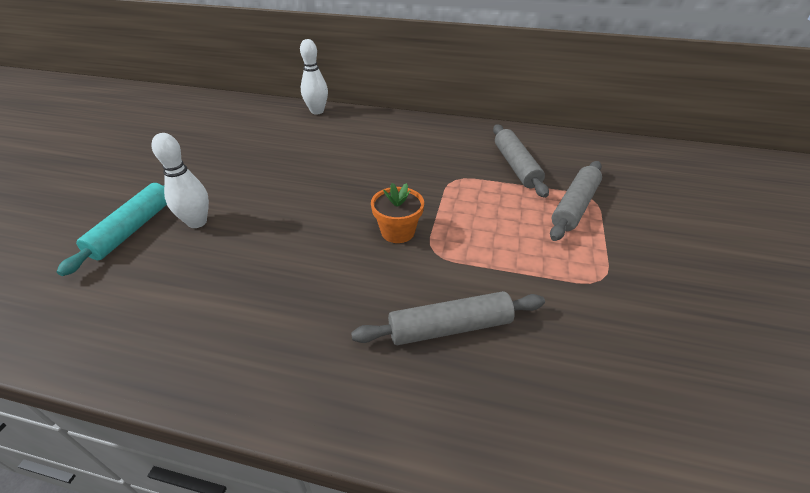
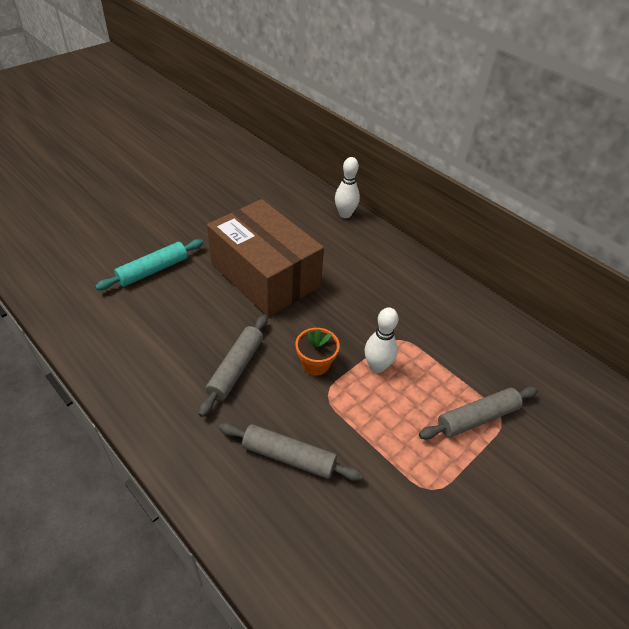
camera: 30 degrees right, 5 degrees up
white bowling pin [151,133,209,228] -> white bowling pin moved to [364,307,399,373]
grey rolling pin [493,124,549,198] -> grey rolling pin moved to [199,315,267,417]
none -> brown box [207,199,324,317]

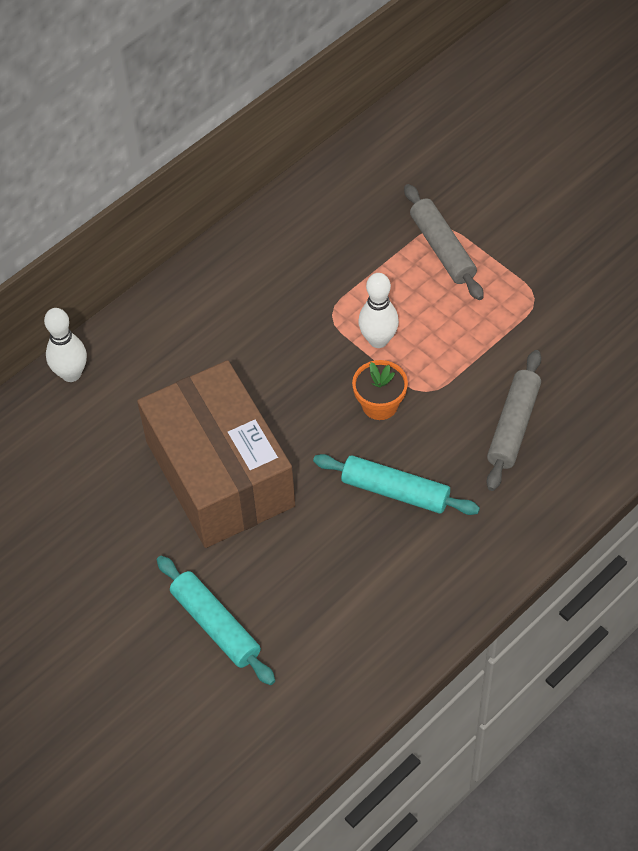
camera: 85 degrees left, 10 degrees up
grey rolling pin [199,315,267,417] -> turquoise rolling pin [313,454,480,515]
brown box [207,199,324,317] -> brown box turned 75 degrees counterclockwise [137,360,295,548]

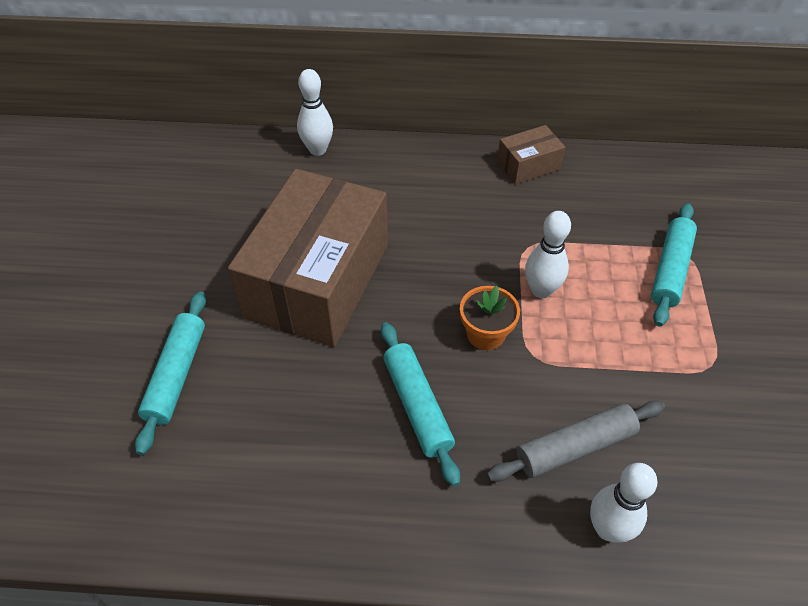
camera: 45 degrees right, 5 degrees down
grey rolling pin [404,184,484,300] -> turquoise rolling pin [651,203,697,327]
none -> brown box [497,125,566,184]
none -> white bowling pin [590,463,658,543]

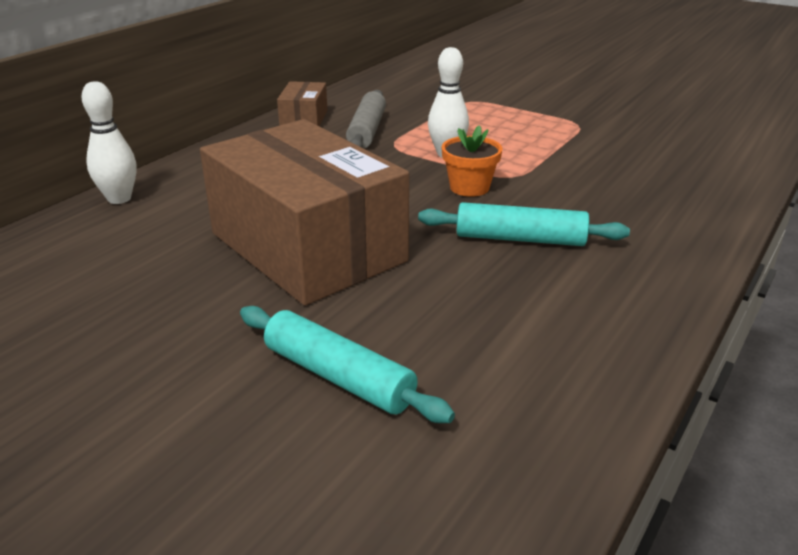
camera: 60 degrees left, 20 degrees down
grey rolling pin [487,401,665,482] -> grey rolling pin moved to [346,90,386,149]
white bowling pin [590,463,658,543] -> none
turquoise rolling pin [651,203,697,327] -> none

